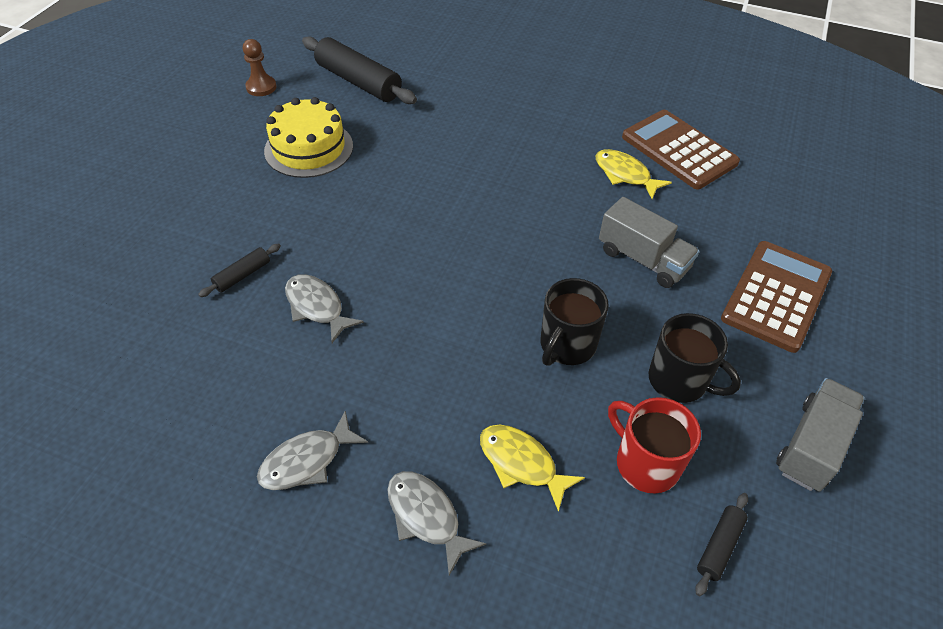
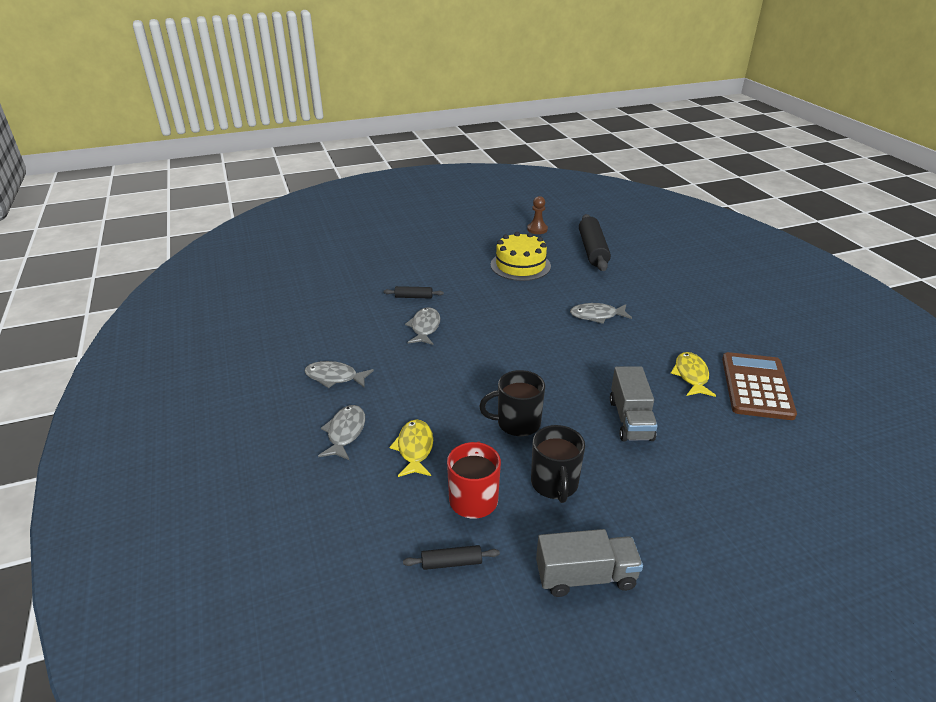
camera: 50 degrees right, 15 degrees down
brown calculator [721,241,832,353] -> none
none -> grey fish [570,303,632,324]

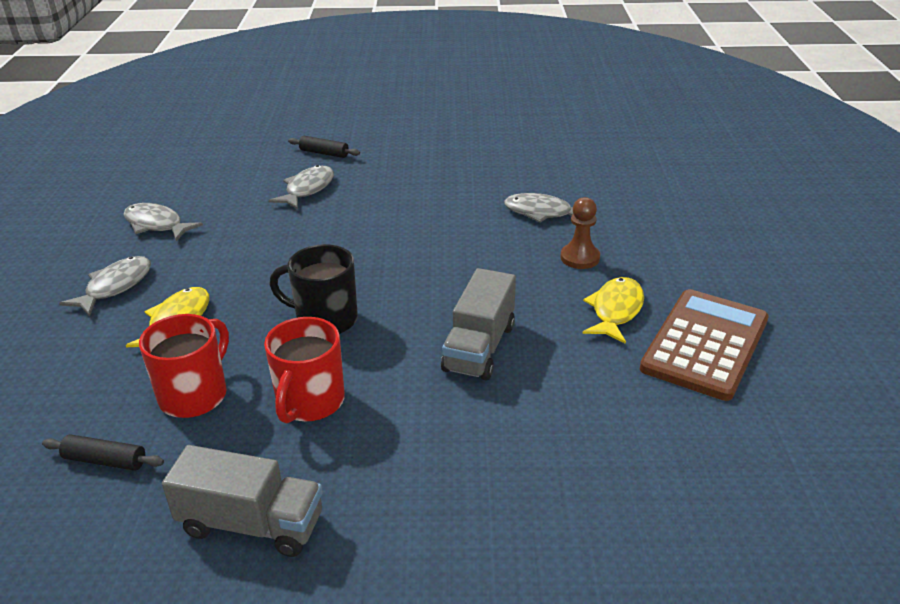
camera: 20 degrees right, 0 degrees up
yellow cake [491,232,551,281] -> none
brown pawn [527,196,548,234] -> brown pawn moved to [560,197,600,269]
black mug [531,425,585,503] -> red mug [264,317,345,424]
black rolling pin [579,214,611,271] -> none

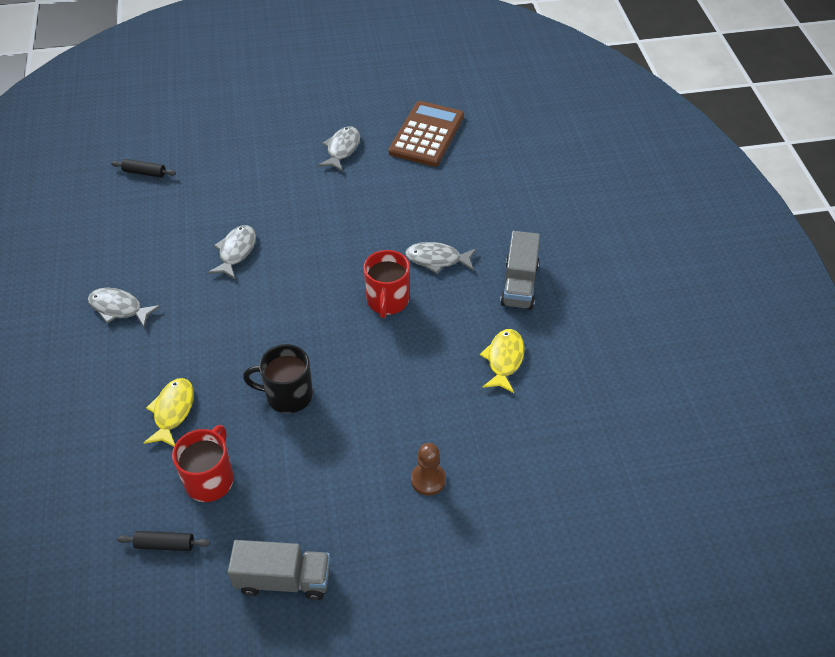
camera: 10 degrees left, 15 degrees up
grey fish [59,256,151,316] -> grey fish moved to [318,126,360,172]
red mug [264,317,345,424] -> red mug moved to [364,250,410,318]
black rolling pin [288,136,360,158] -> black rolling pin moved to [111,159,176,178]
grey truck [441,268,516,380] -> grey truck moved to [500,231,540,309]
brown pawn [560,197,600,269] -> brown pawn moved to [411,443,446,496]
brown calculator [640,289,769,401] -> brown calculator moved to [389,101,464,167]

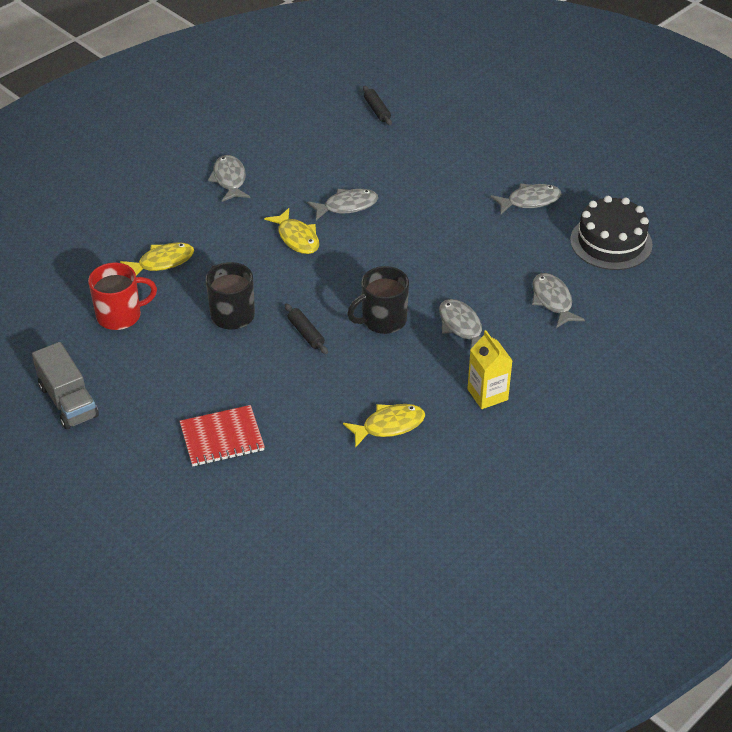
camera: 55 degrees right, 5 degrees down
black rolling pin [117,531,210,551] -> black rolling pin moved to [285,304,328,354]
red mug [364,250,410,318] -> black mug [347,266,409,334]
brown calculator [389,101,464,167] -> black cake [570,196,653,270]
brown pawn [411,443,446,496] -> red notebook [180,405,265,466]
grey truck [500,231,540,309] -> yellow carton [468,330,513,409]
none -> yellow fish [264,208,319,254]
none -> grey fish [532,273,585,328]

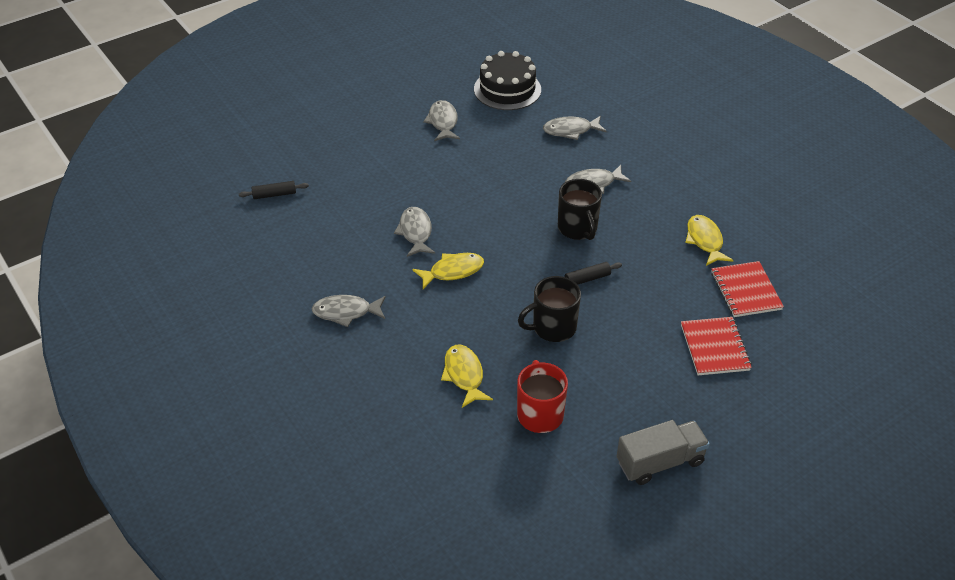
camera: 80 degrees left, 0 degrees up
yellow carton [468,330,513,409] -> none
none -> red notebook [711,261,784,317]

